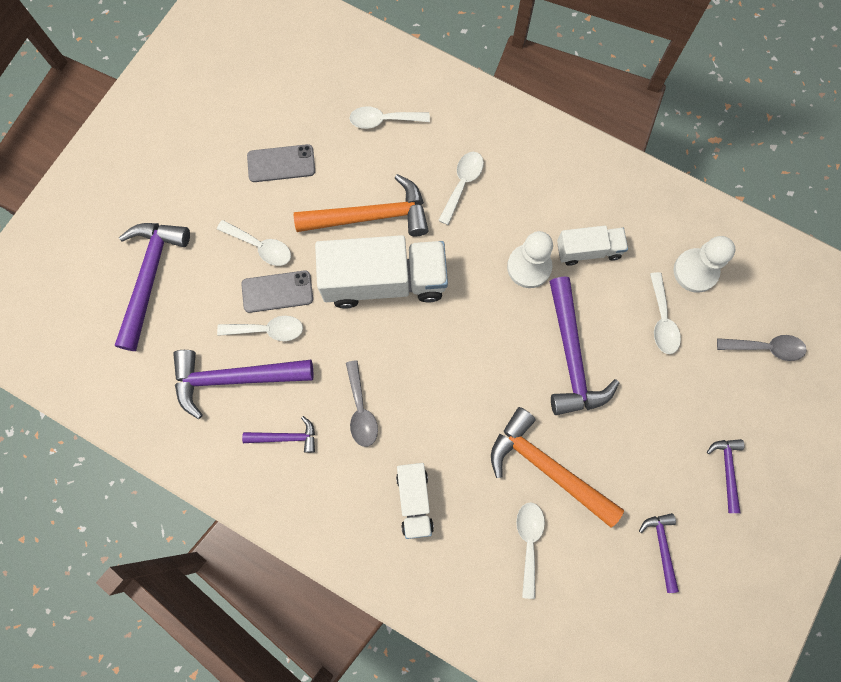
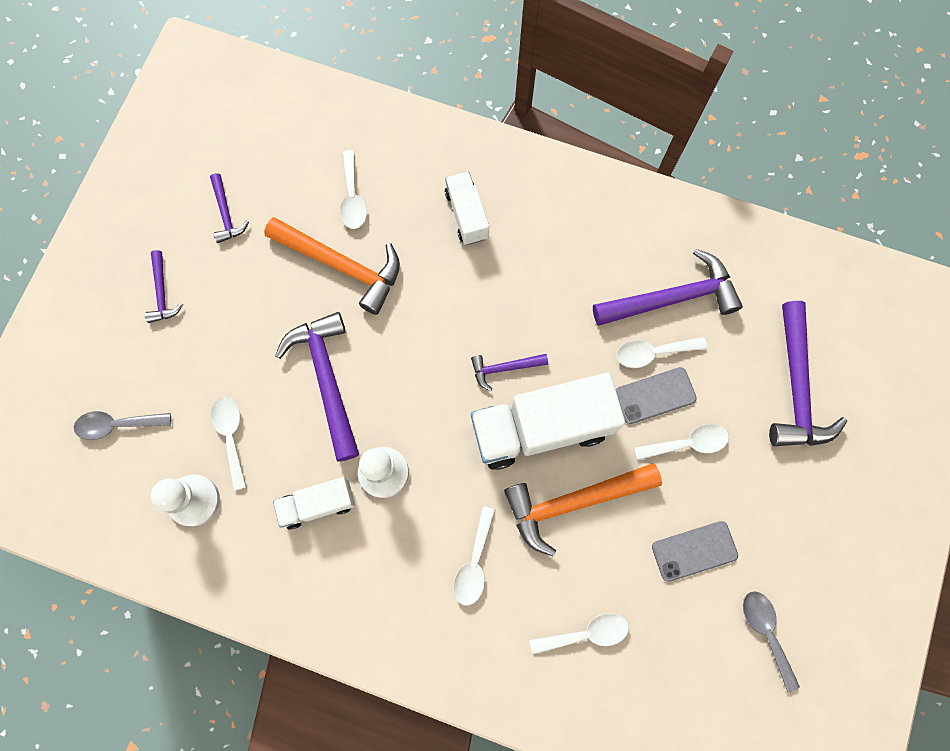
camera: 170 degrees right, 0 degrees up
white spoon [217,220,291,266] -> white spoon turned 150 degrees clockwise [634,424,729,460]
purple hammer [242,416,315,453] -> purple hammer moved to [471,354,548,391]
grey spoon [346,360,378,447] -> grey spoon moved to [743,591,800,693]

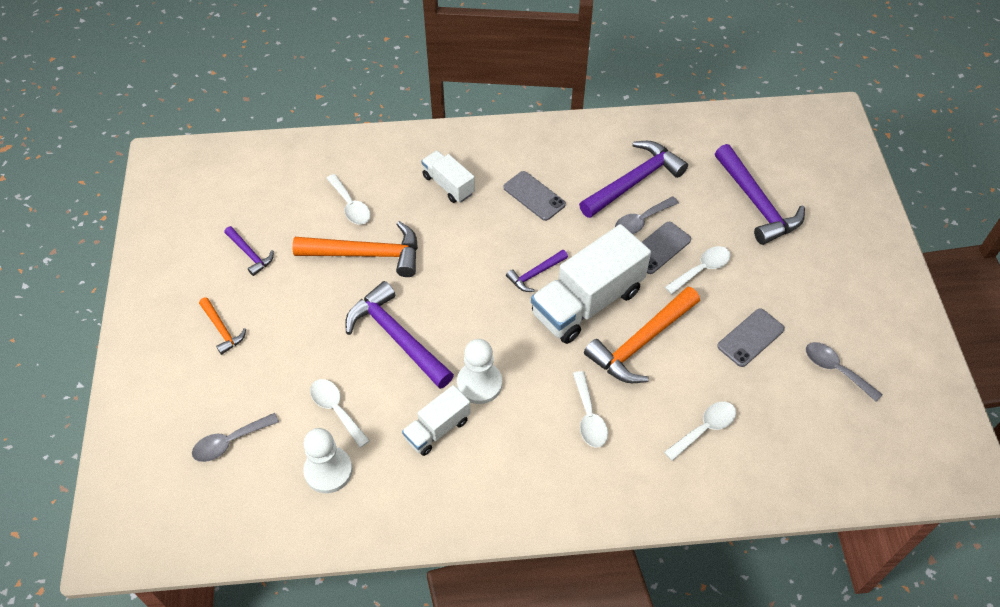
camera: 25 degrees left, 20 degrees down
purple hammer [145,250,183,323] -> orange hammer [199,297,246,355]
white spoon [617,337,707,368] -> grey spoon [615,197,679,234]
none -> grey phone [503,171,566,221]

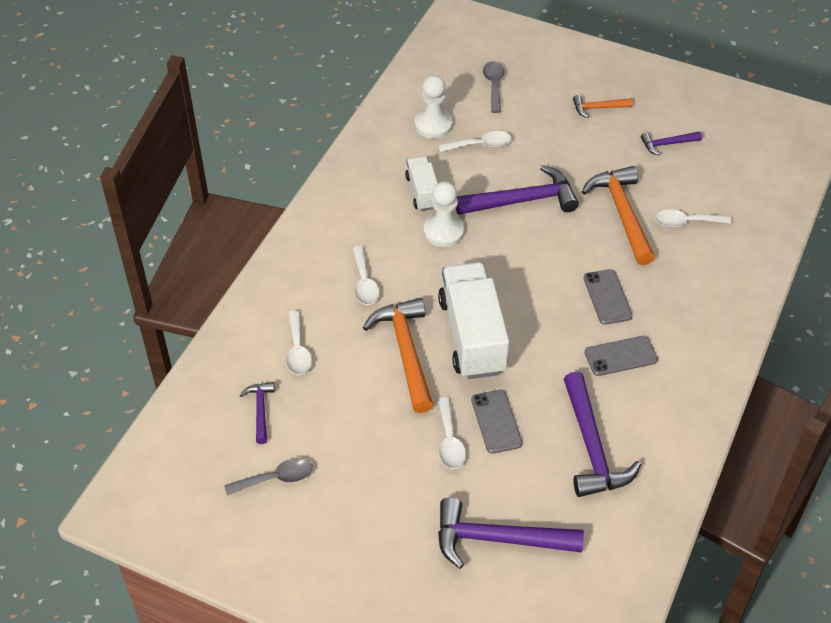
camera: 120 degrees right, 5 degrees down
orange hammer [292,221,418,277] -> orange hammer turned 135 degrees clockwise [582,166,655,265]
white truck [421,150,475,203] -> none
purple hammer [506,250,568,292] -> purple hammer moved to [240,382,275,444]
white spoon [573,371,608,448] -> white spoon turned 120 degrees counterclockwise [352,246,379,305]
grey spoon [615,197,679,234] -> none
grey phone [717,308,785,367] -> grey phone moved to [583,269,633,325]

